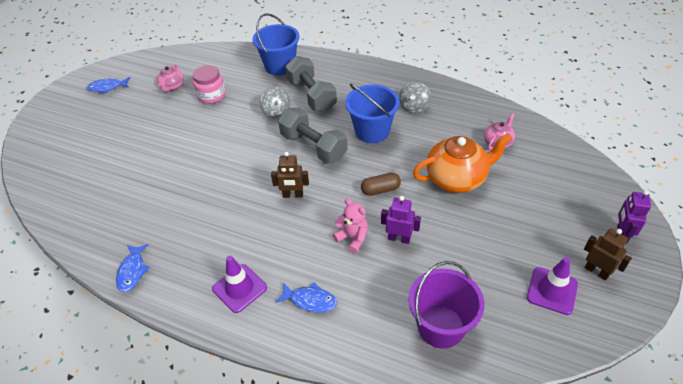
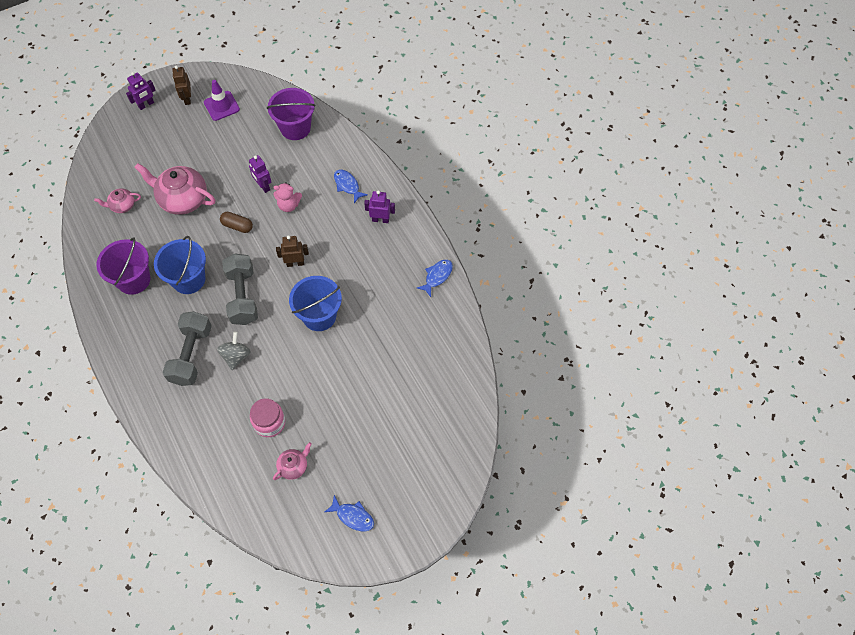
camera: 145 degrees left, 15 degrees up
purple traffic cone [212,256,267,313] -> purple robot [364,190,395,223]
blue bucket [252,13,300,76] -> blue bucket moved to [289,276,342,331]
brown robot [271,152,309,198] -> brown robot turned 45 degrees counterclockwise [276,235,309,267]
pink teddy bear [333,199,368,253] -> pink teddy bear turned 75 degrees counterclockwise [273,182,302,212]
grey spinning top [399,81,431,113] -> purple bucket [96,237,150,295]
orange teapot [413,133,512,193] -> pink teapot [134,163,215,215]

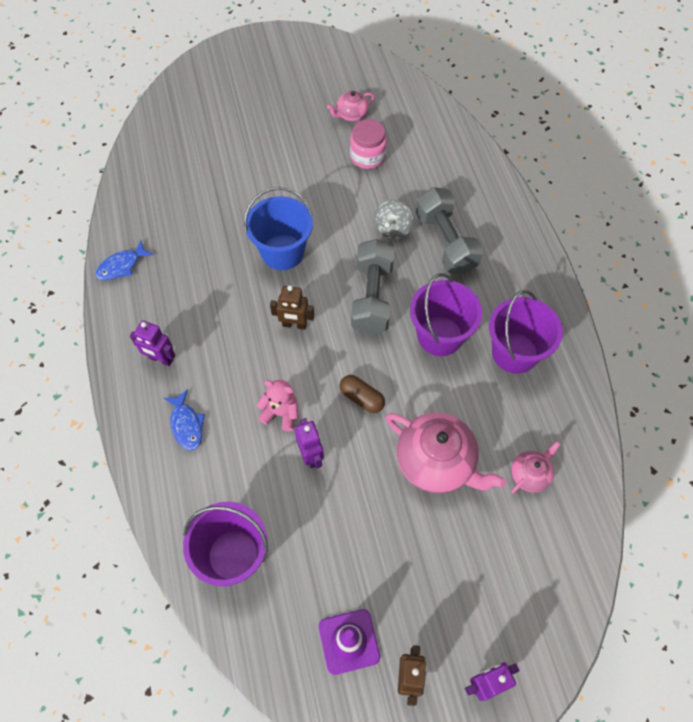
camera: 165 degrees left, 0 degrees up
pink teapot [94,188,141,213] -> pink teapot turned 45 degrees counterclockwise [511,441,560,494]
blue bucket [154,236,206,294] -> purple bucket [410,273,482,356]
grey dumbbell [163,311,212,386] -> grey dumbbell turned 45 degrees counterclockwise [416,187,483,274]
blue fish [325,495,374,531] -> none

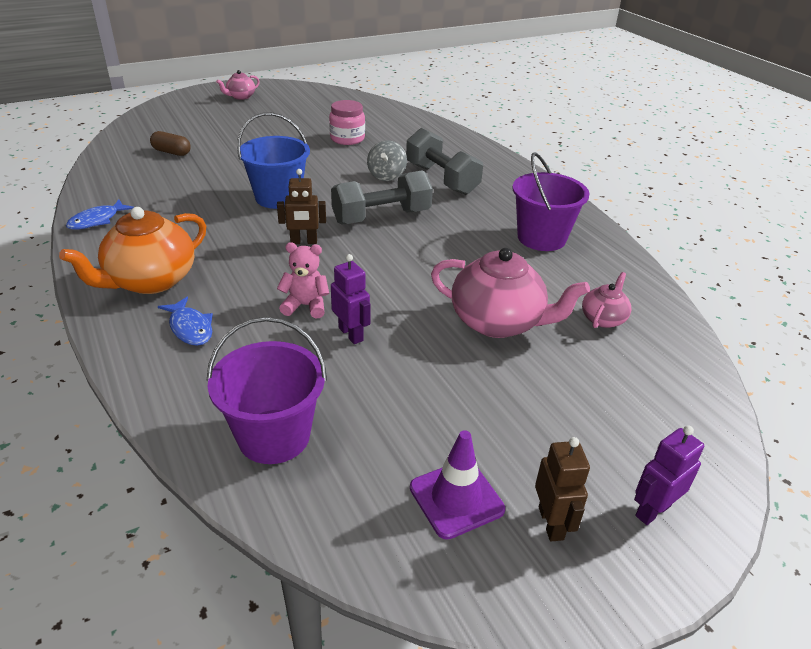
camera: 15 degrees left, 25 degrees down
purple robot [130,320,175,366] -> orange teapot [59,207,206,294]
pink teapot [327,91,374,121] -> pink teapot moved to [216,70,260,100]
brown capsule [339,375,385,413] -> brown capsule moved to [150,131,191,156]
grey dumbbell [351,239,395,335] -> grey dumbbell turned 75 degrees clockwise [331,170,433,225]
purple bucket [410,273,482,356] -> none

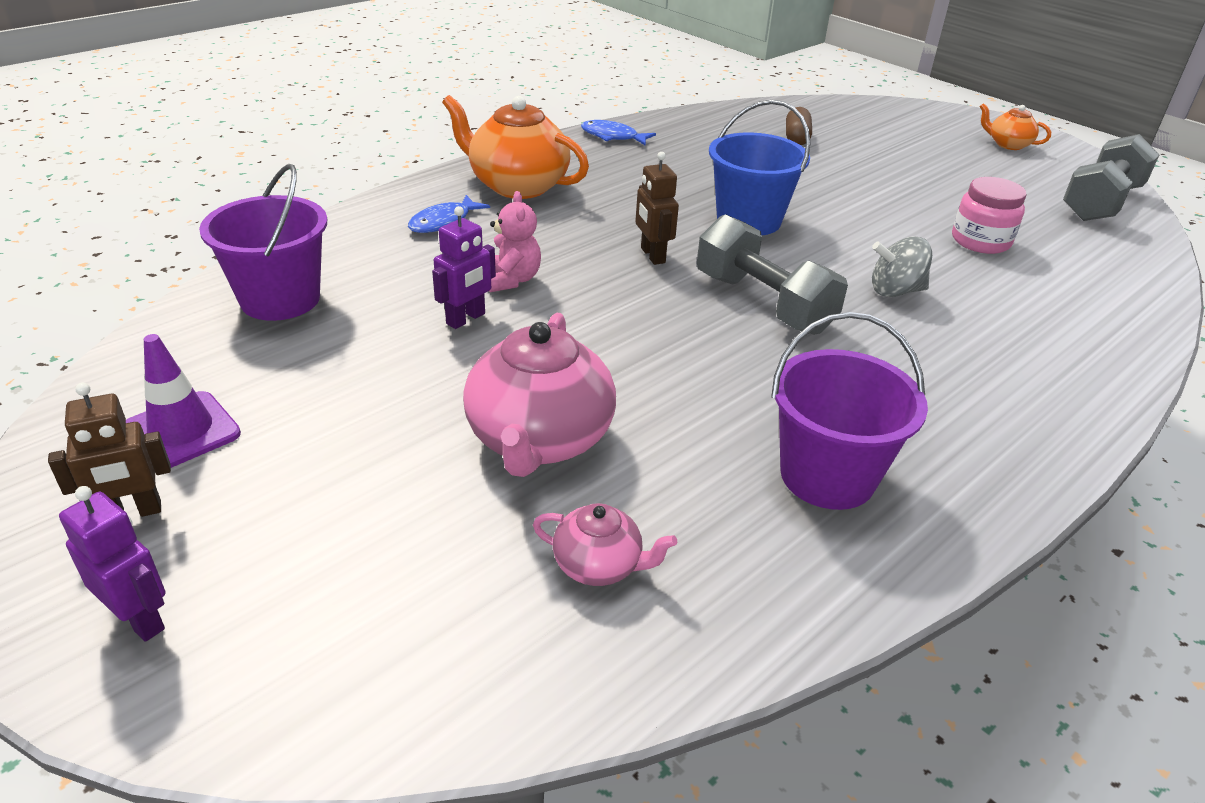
camera: 75 degrees right, 0 degrees up
pink teapot [216,70,260,100] -> orange teapot [980,103,1051,150]
grey dumbbell [406,128,483,195] -> grey dumbbell moved to [1063,134,1159,221]

